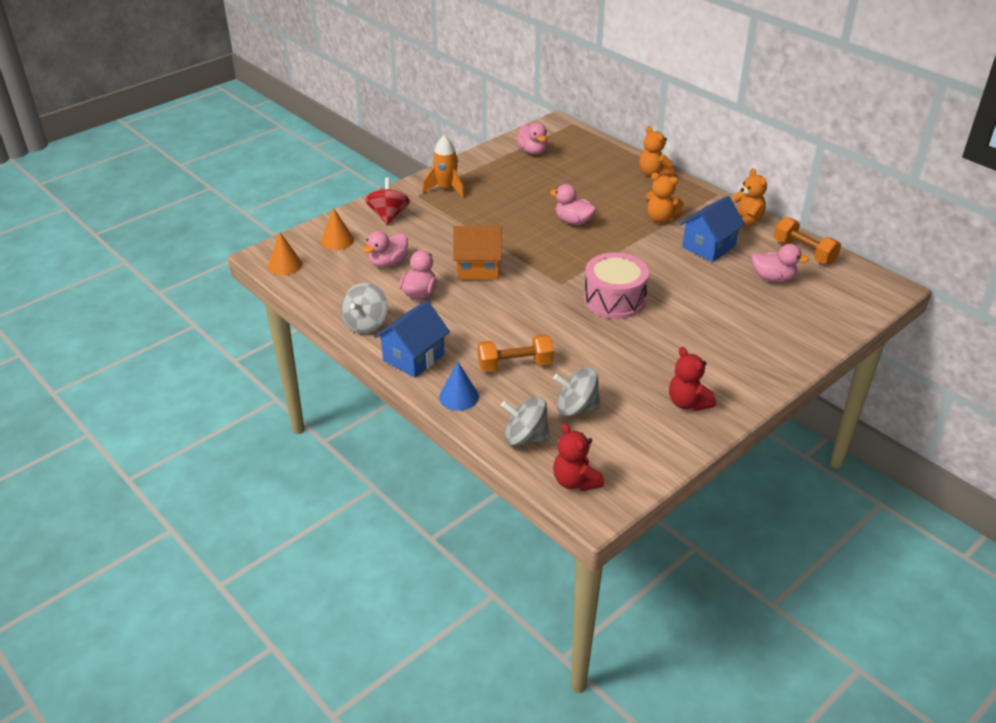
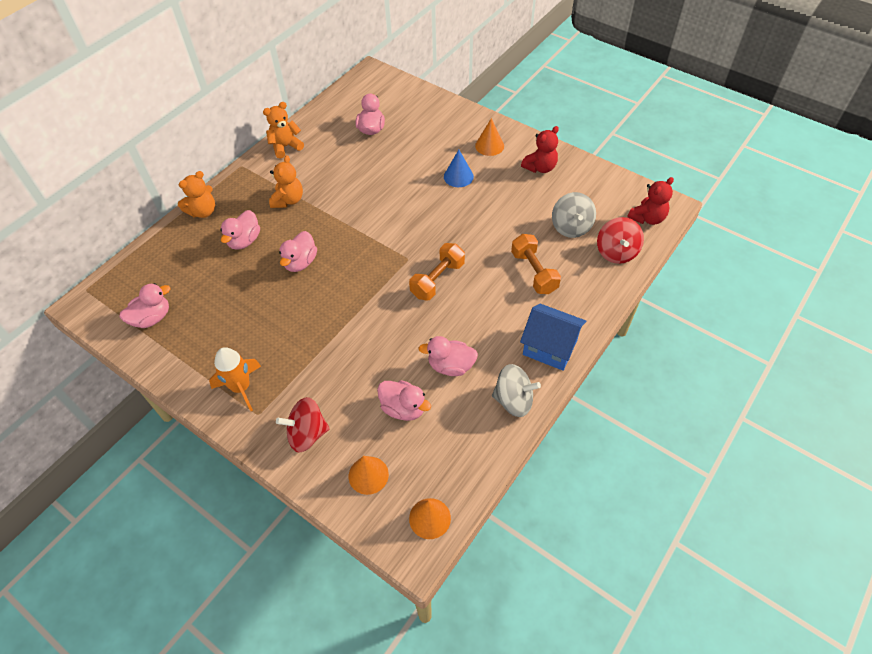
camera: 100 degrees left, 15 degrees up
blue cone [439,362,479,411] -> blue cone moved to [444,150,474,187]
orange house [453,226,502,280] -> none
grey spinning top [500,396,550,446] -> red spinning top [597,217,644,264]
pink drum [584,253,649,319] -> none
blue house [679,196,745,262] -> none
orange dumbbell [774,217,841,265] -> orange dumbbell moved to [409,243,465,301]
none -> pink duck [220,210,260,250]
none -> orange cone [475,118,504,156]

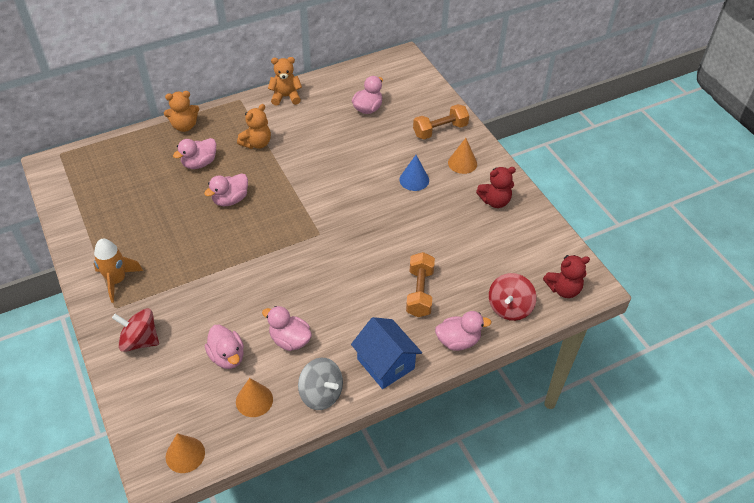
camera: 25 degrees right, 5 degrees down
pink duck [120,283,170,328] -> pink duck moved to [435,311,492,351]
orange cone [349,456,389,495] -> orange cone moved to [236,378,273,417]
orange dumbbell [409,243,465,301] -> orange dumbbell moved to [413,104,469,139]
grey spinning top [552,192,596,238] -> none

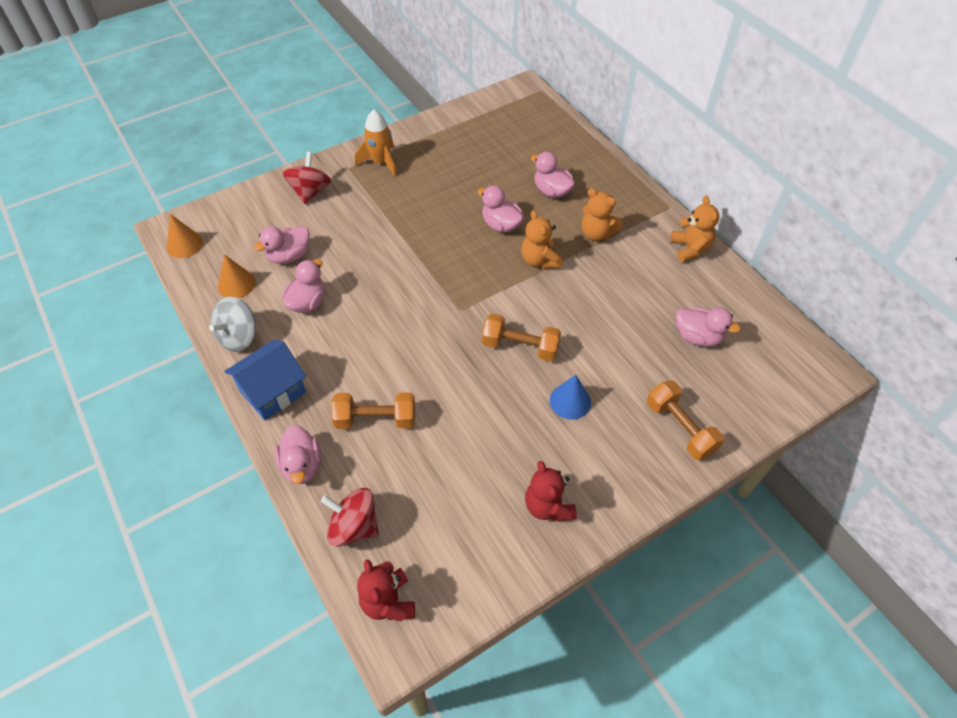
camera: 85 degrees right, 5 degrees up
orange teddy bear [164,91,199,132] -> orange teddy bear moved to [521,210,562,269]
orange cone [448,138,477,174] -> none
none -> orange dumbbell [482,313,561,362]

